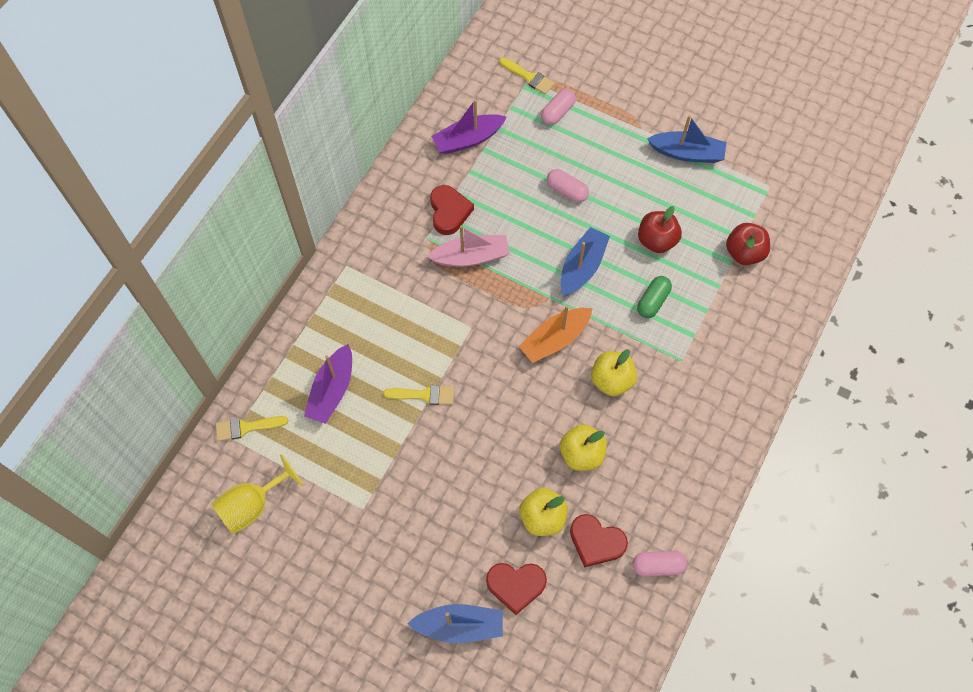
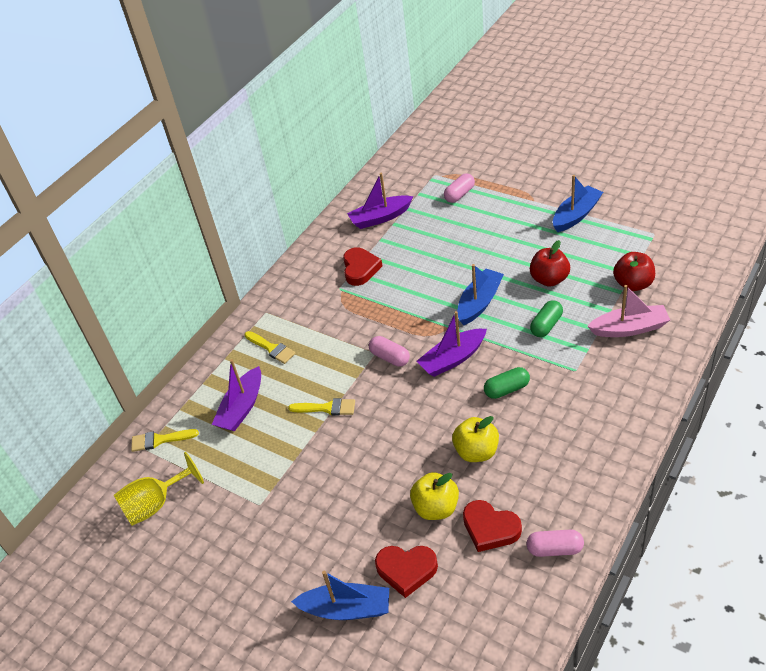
camera: 10 degrees right, 20 degrees down
pink boat [427,225,510,267] -> pink boat moved to [587,285,670,337]
yellow brush [499,57,555,94] -> yellow brush moved to [245,331,296,364]
orange boat [519,305,592,363] -> purple boat [416,311,487,377]
pink capsule [547,169,589,203] -> pink capsule moved to [369,336,410,366]
yellow apple [591,349,637,396] -> green capsule [484,367,530,399]
blue boat [647,115,726,163] -> blue boat turned 60 degrees counterclockwise [553,175,603,232]

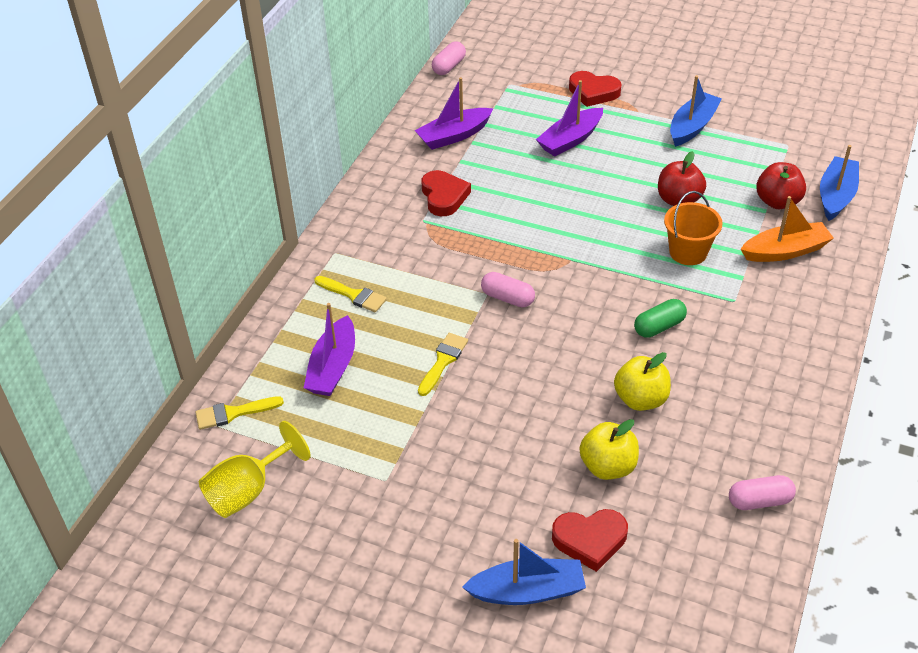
camera: 15 degrees left, 0 degrees up
yellow brush [288,398,355,416] -> yellow brush turned 60 degrees counterclockwise [418,333,468,396]
purple boat [416,311,487,377] -> purple boat moved to [536,80,603,157]
pink capsule [444,173,475,203] -> pink capsule moved to [432,41,466,75]
blue boat [457,264,504,325] -> blue boat moved to [820,145,859,221]
red heart [463,500,522,552] -> red heart moved to [569,71,622,107]
green capsule [530,300,563,337] -> orange bucket [664,191,723,265]
pink boat [587,285,670,337] -> orange boat [741,196,834,262]

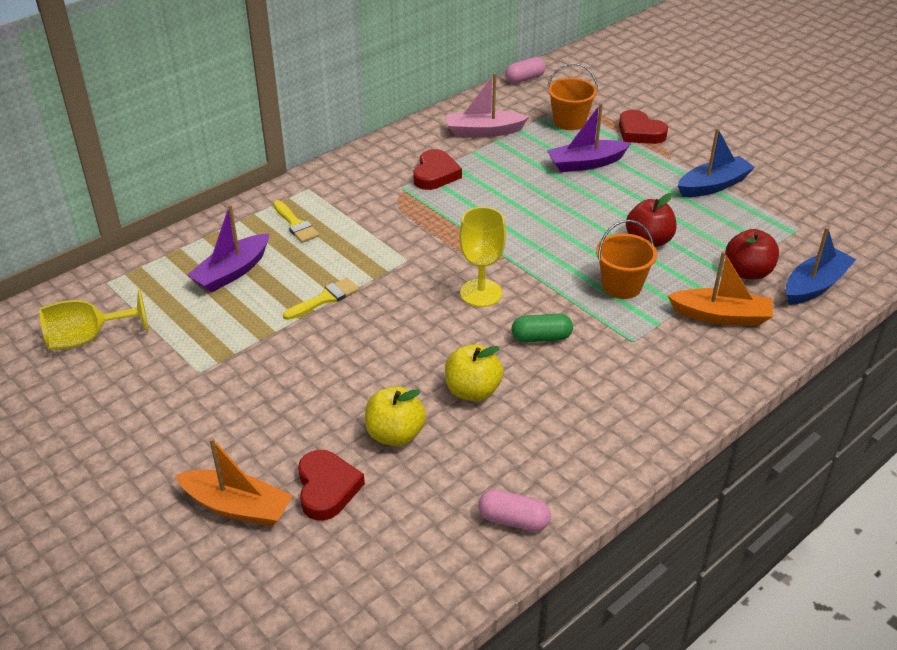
camera: 25 degrees right, 5 degrees down
yellow brush [195,396,284,430] -> none
purple boat [415,77,493,150] -> pink boat [446,73,529,137]
blue boat [462,539,586,605] -> orange boat [175,437,293,526]
pink capsule [481,272,535,307] -> none
red heart [552,509,628,572] -> red heart turned 120 degrees counterclockwise [298,450,365,520]
none -> yellow goblet [459,207,506,307]
none -> orange bucket [547,63,598,130]

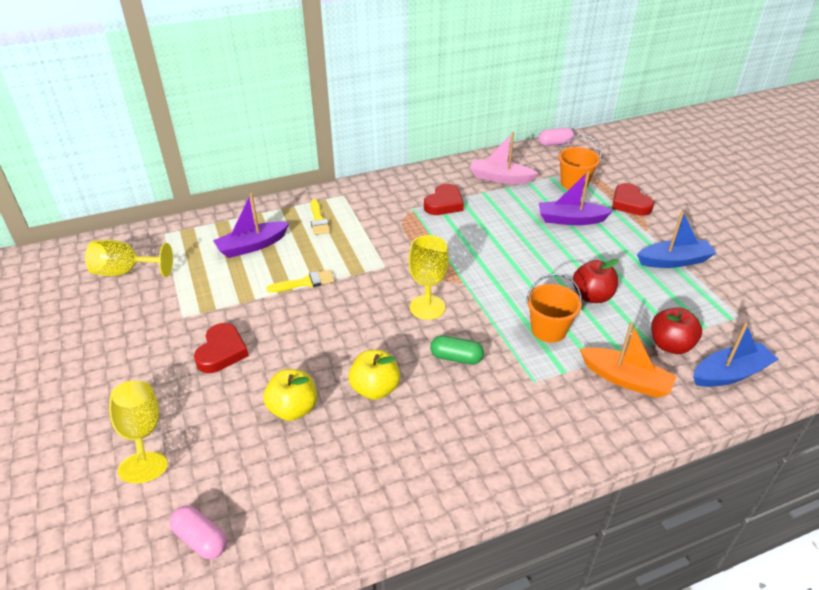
camera: 20 degrees right, 0 degrees up
orange boat [175,437,293,526] -> yellow goblet [109,380,168,483]
red heart [298,450,365,520] -> red heart moved to [194,323,249,373]
pink capsule [478,489,551,532] -> pink capsule moved to [170,506,227,559]

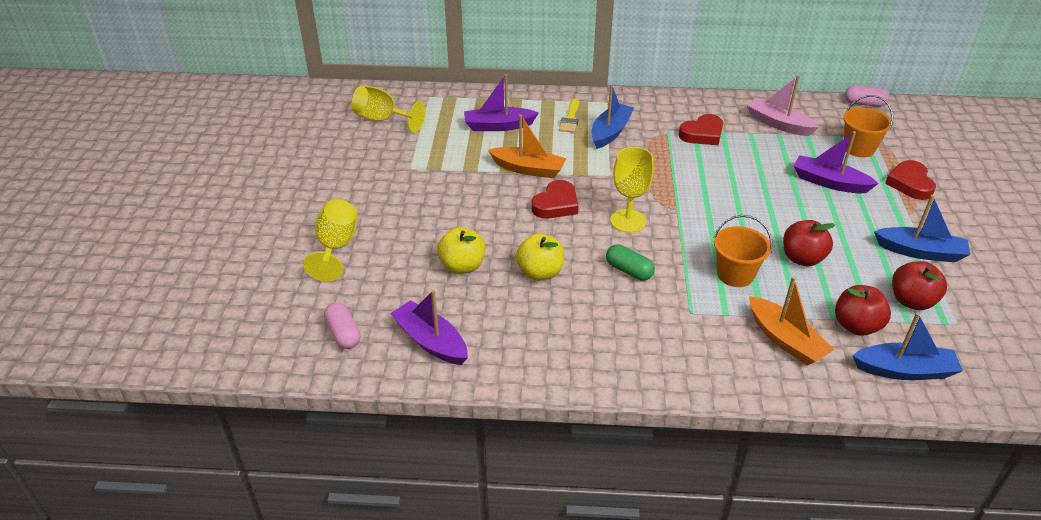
camera: 25 degrees right, 0 degrees up
red heart [194,323,249,373] -> red heart moved to [532,180,578,219]
yellow brush [267,270,335,292] -> orange boat [488,115,567,178]
none -> purple boat [390,290,468,365]
none -> blue boat [591,84,634,149]
none -> red apple [892,261,947,310]

